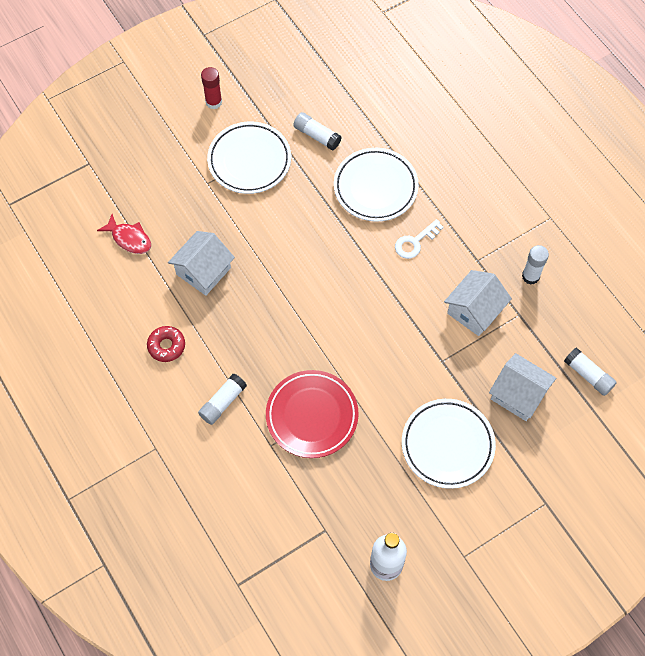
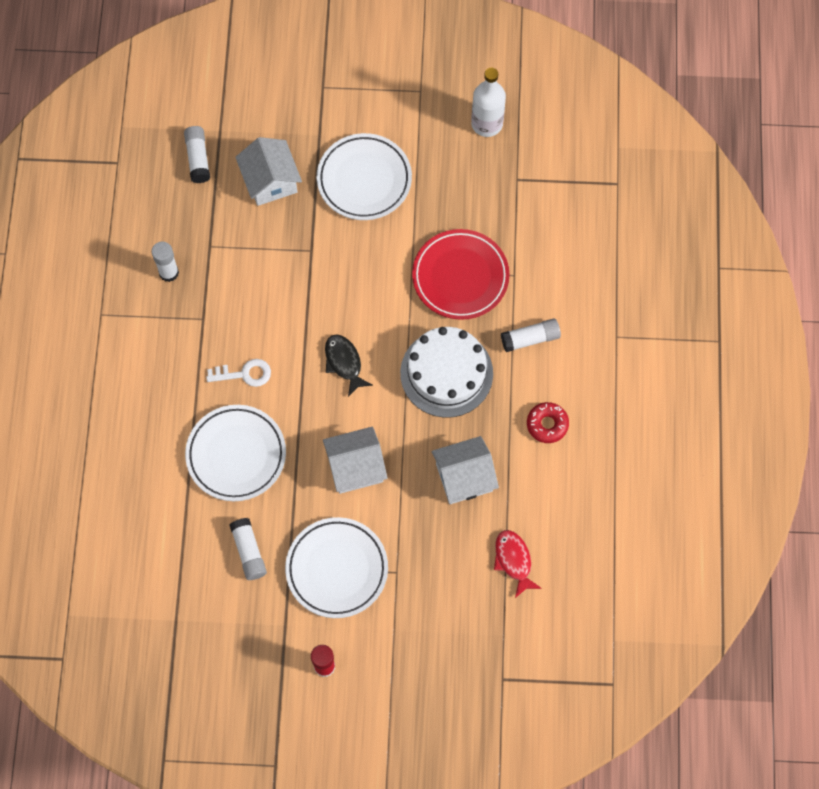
camera: 145 degrees left, 5 degrees up
white house [444,270,512,336] -> white house moved to [323,427,388,494]
none -> black fish [325,334,373,397]
none -> white cake [400,327,493,418]

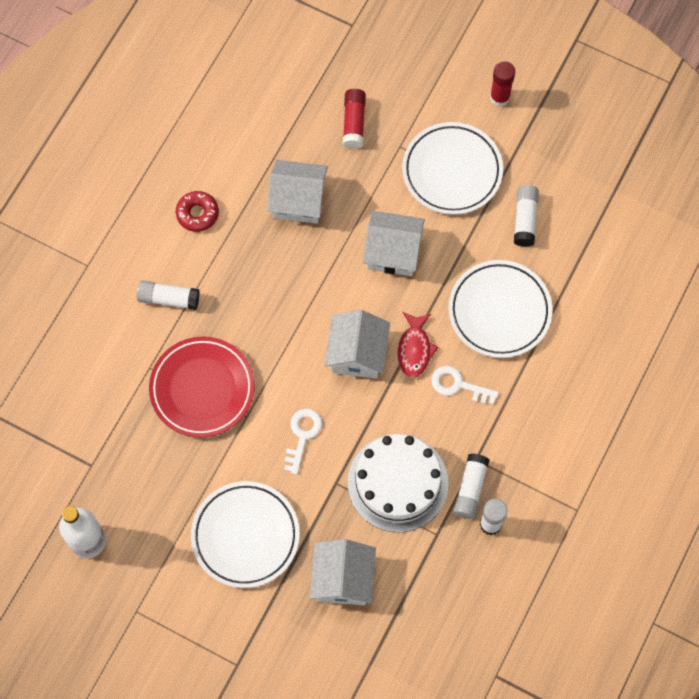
camera: 155 degrees left, 0 degrees up
white glue stick [184,126,210,183] -> white glue stick moved to [453,453,490,519]
black fish [325,334,373,397] -> white house [325,310,390,379]
white cake [400,327,493,418] -> white cake moved to [348,434,448,532]
red fish [494,530,542,598] -> red fish moved to [397,312,438,378]
none -> white key [284,409,322,475]
none -> red glue stick [343,89,366,149]

